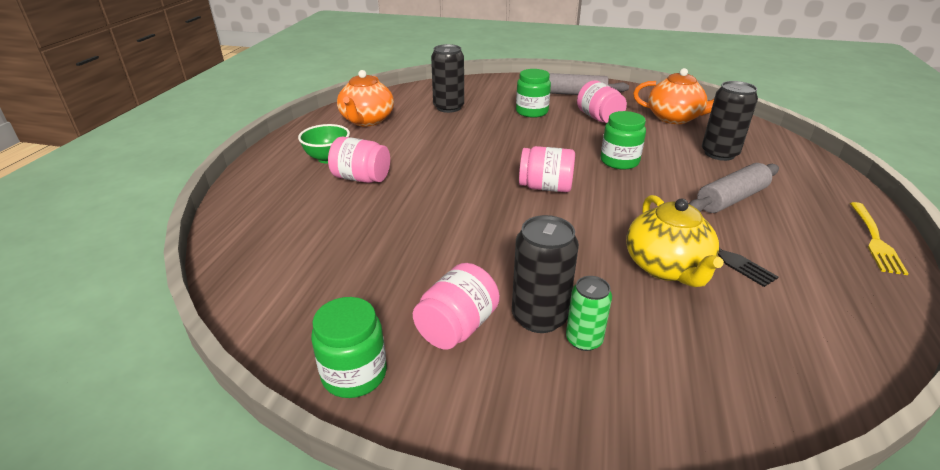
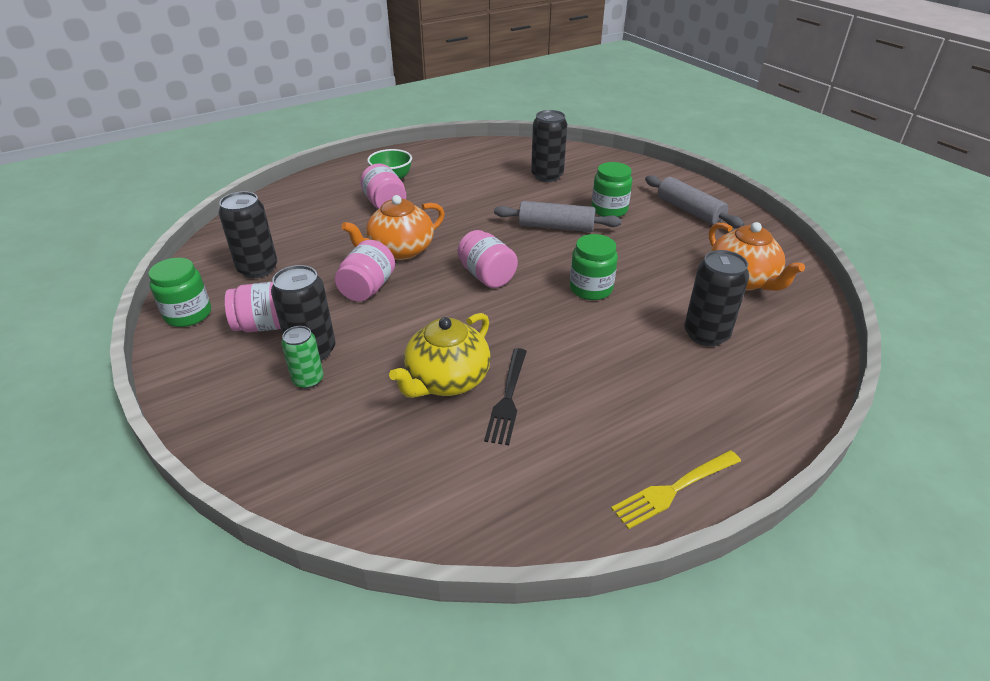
camera: 45 degrees right, 5 degrees up
orange teapot [337,70,394,127] -> orange teapot moved to [341,195,445,260]
pink jar [577,80,627,123] -> pink jar moved to [335,240,395,302]
grey rolling pin [689,163,779,213] -> grey rolling pin moved to [494,201,622,232]
none -> black can [219,191,277,278]

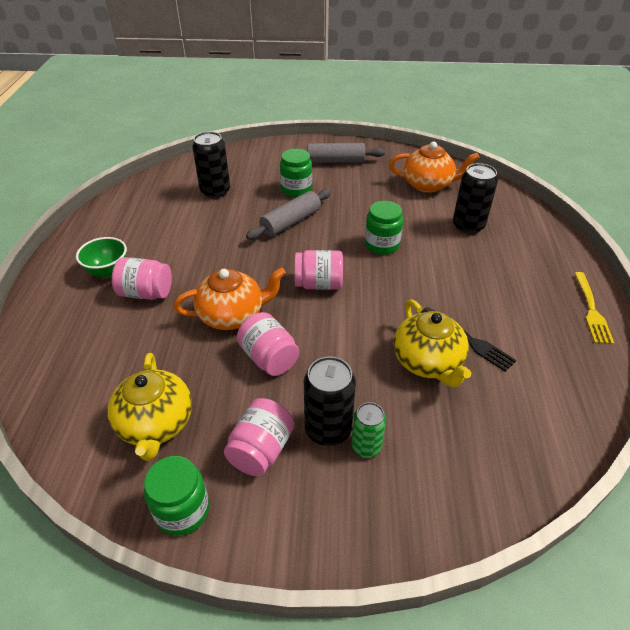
camera: 55 degrees left, 5 degrees up
black can [219,191,277,278] -> yellow teapot [107,353,192,461]
orange teapot [341,195,445,260] -> orange teapot turned 105 degrees counterclockwise [174,267,286,330]

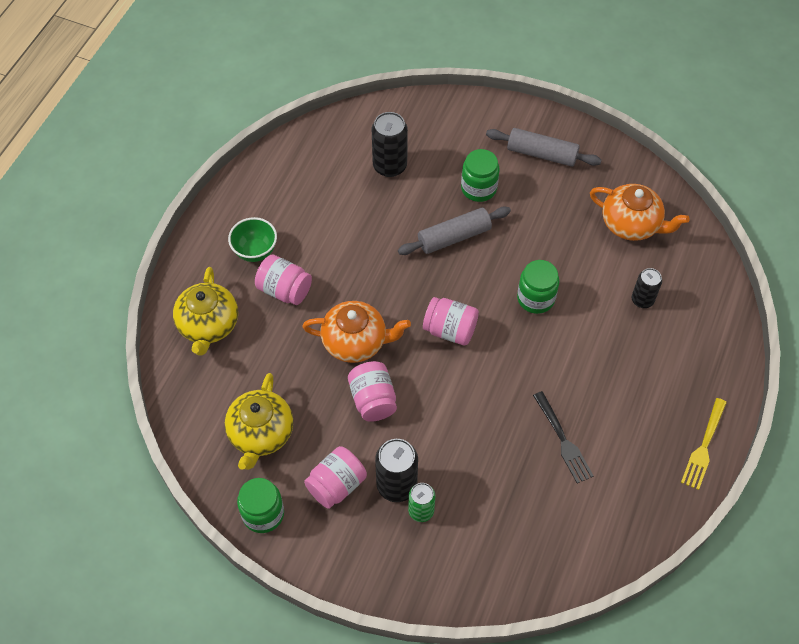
camera: 20 degrees right, 15 degrees up
yellow teapot [393,299,471,387] -> yellow teapot moved to [173,267,238,356]
black can [453,163,498,234] -> black can [632,268,662,308], size x0.63

